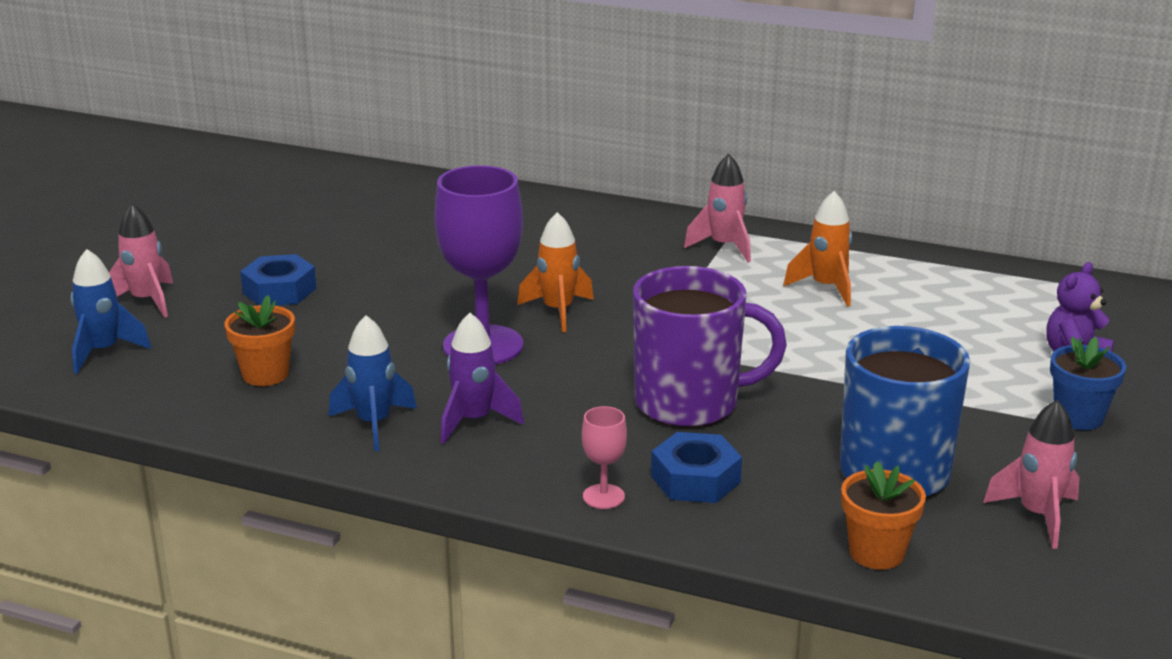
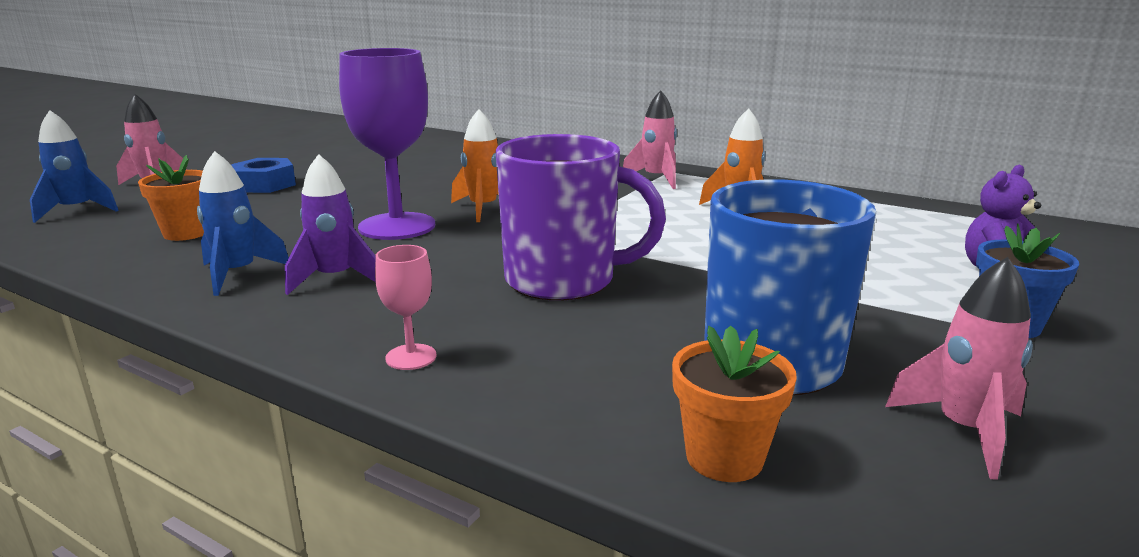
camera: 10 degrees right, 5 degrees down
blue nut [651,432,742,503] -> none

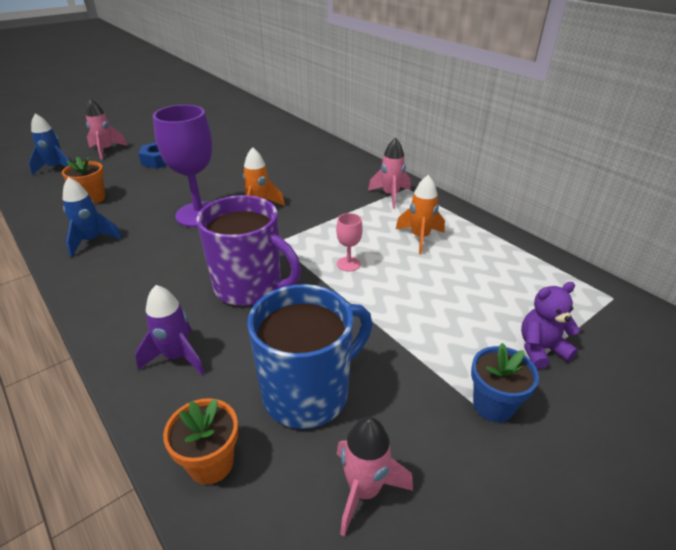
camera: 20 degrees right, 15 degrees up
purple rocket [285,154,376,295] -> purple rocket moved to [135,285,204,375]
pink goblet [375,245,437,370] -> pink goblet moved to [336,213,363,272]

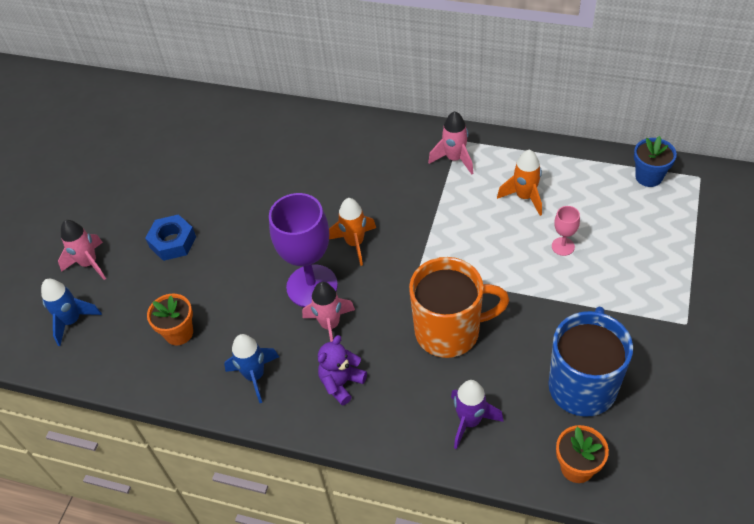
camera: 30 degrees left, 15 degrees up
purple mug [196,195,301,306] -> orange mug [409,257,509,358]
pink goblet [336,213,363,272] -> pink goblet moved to [552,206,580,256]
pink rocket [337,417,413,536] -> pink rocket moved to [302,282,355,342]
blue flower pot [471,343,539,422] -> blue flower pot moved to [634,136,677,187]
purple teddy bear [521,282,580,369] -> purple teddy bear moved to [318,335,367,406]

